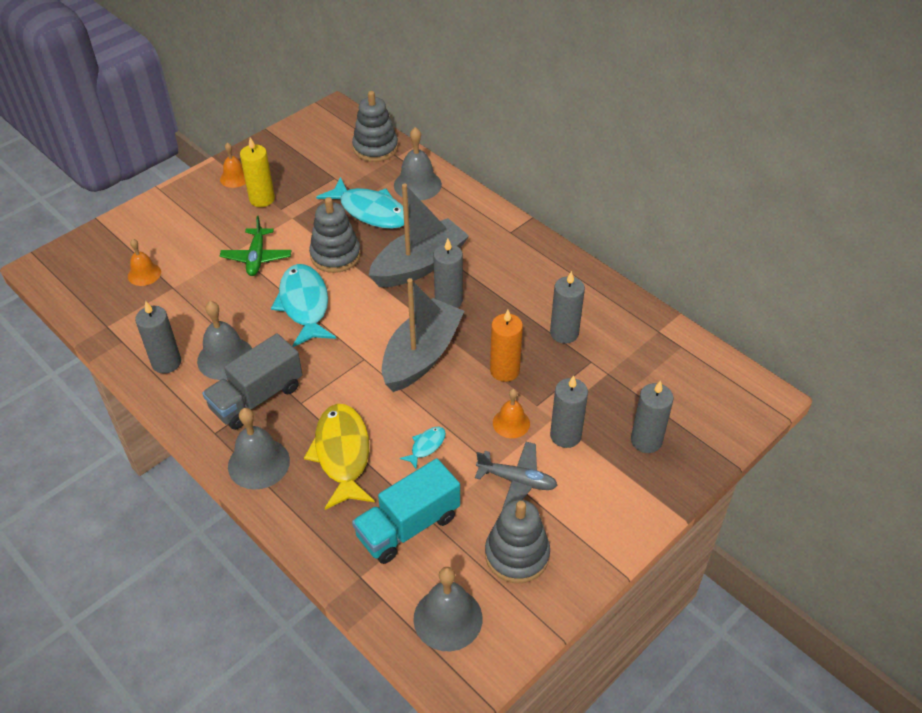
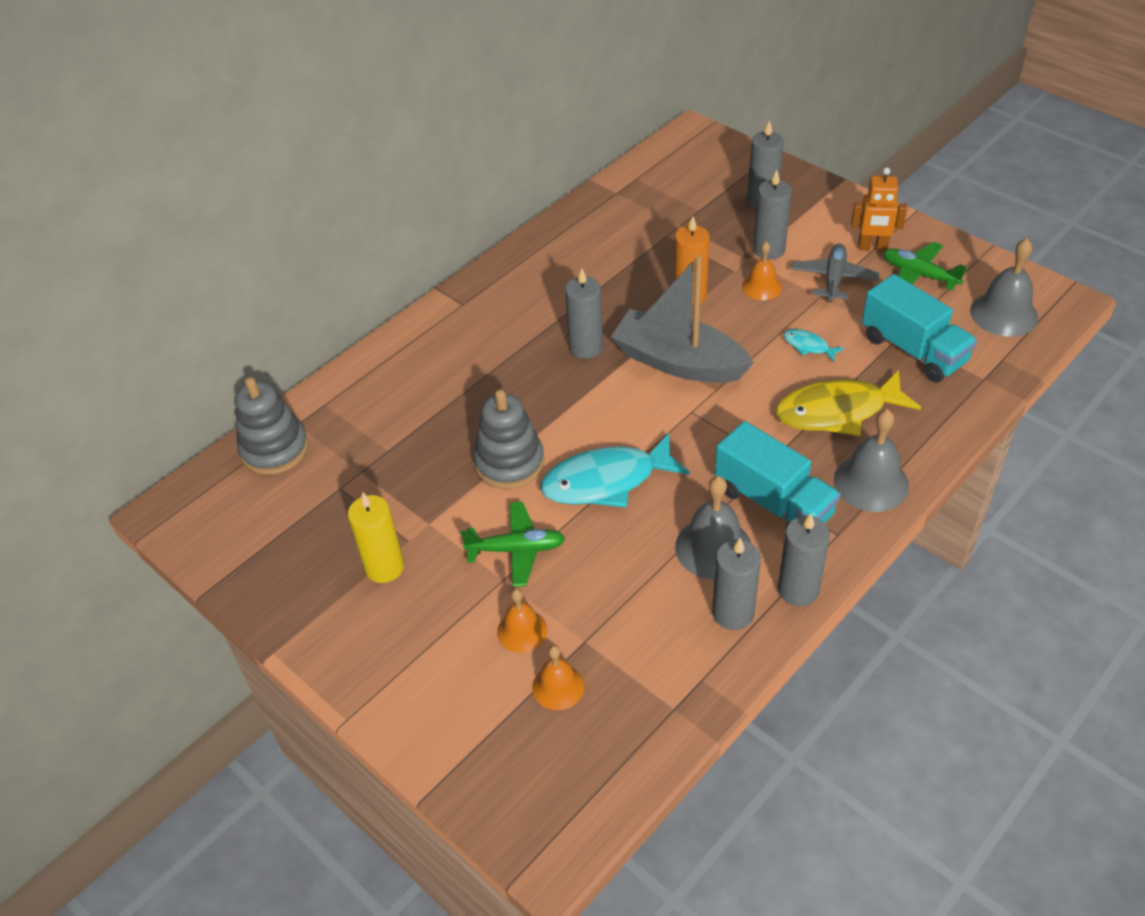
camera: 90 degrees left, 0 degrees up
grey truck [202,333,303,430] -> turquoise truck [715,421,841,527]
orange bell [220,142,246,188] -> orange bell moved to [497,589,547,653]
turquoise fish [316,177,404,229] -> none
grey boat [369,184,469,287] -> none
grey bell [394,127,442,200] -> none
grey stacking toy [485,500,550,583] -> green plane [883,242,967,291]
grey candle [550,271,585,344] -> grey candle moved to [778,514,830,606]
none -> orange robot [851,167,907,251]

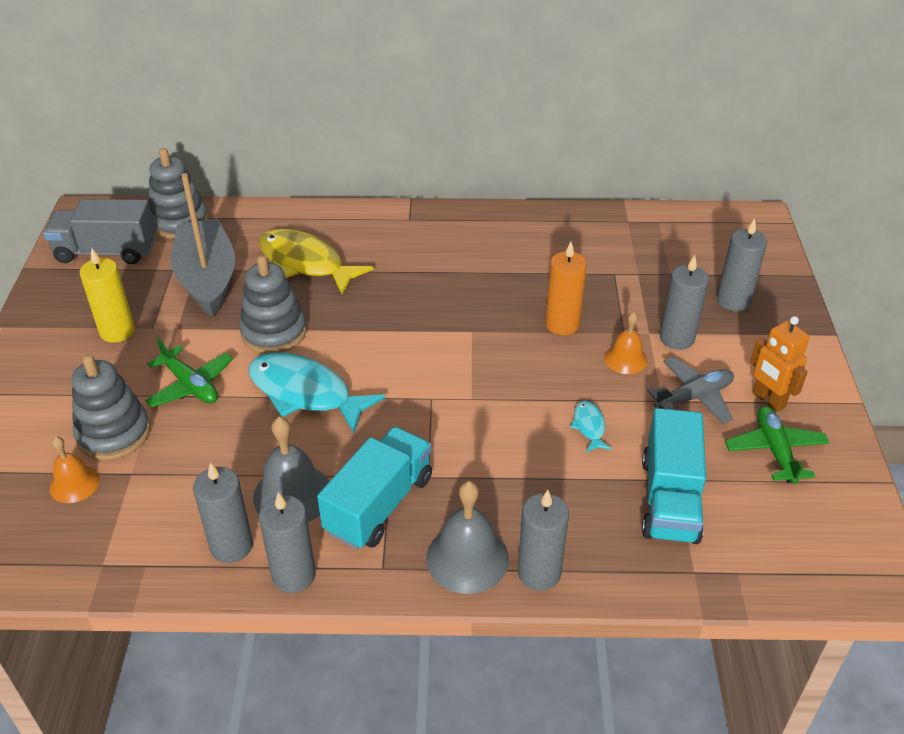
camera: 45 degrees right, 5 degrees down
orange bell [497,589,547,653] -> grey stacking toy [72,355,151,460]
grey candle [565,268,603,359] -> grey candle moved to [518,490,569,591]
grey boat [611,255,754,383] -> grey boat moved to [171,173,235,317]
turquoise truck [715,421,841,527] -> turquoise truck turned 150 degrees counterclockwise [317,426,432,549]
yellow fish [776,370,921,436] -> yellow fish moved to [259,229,373,295]
grey bell [970,238,1038,337] -> none
none -> grey truck [43,199,156,264]

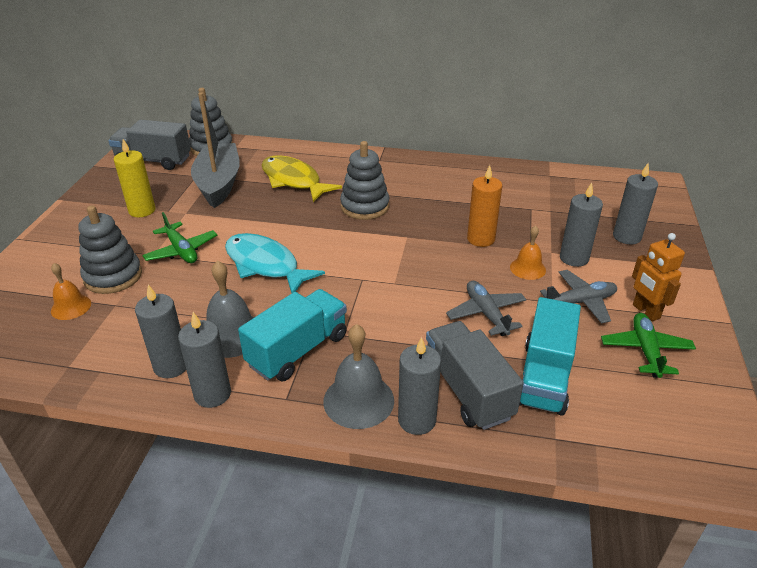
camera: 10 degrees right, 5 degrees down
grey stacking toy [239,255,307,354] -> grey stacking toy moved to [340,141,389,220]
turquoise fish [570,401,612,452] -> grey plane [446,281,527,336]
none -> grey truck [426,321,524,430]

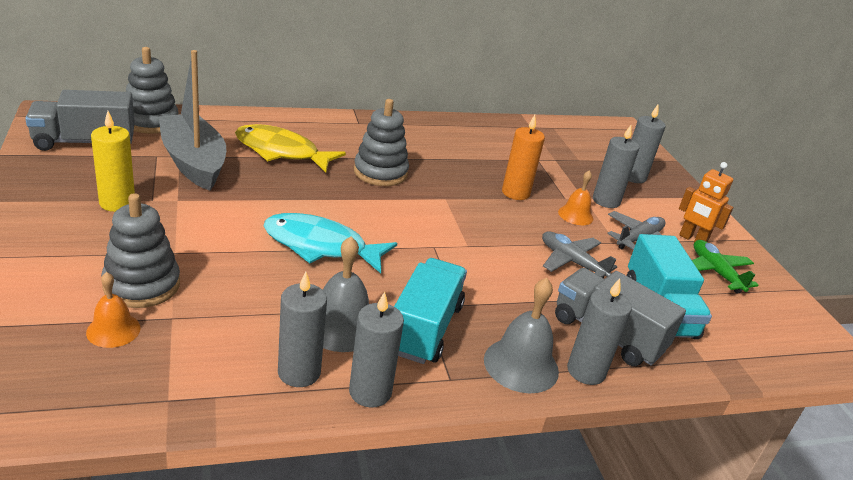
camera: 30 degrees left, 5 degrees down
green plane [142,212,217,263] -> none

